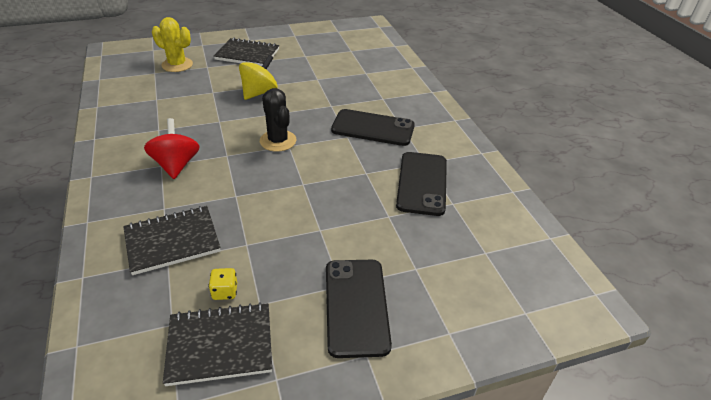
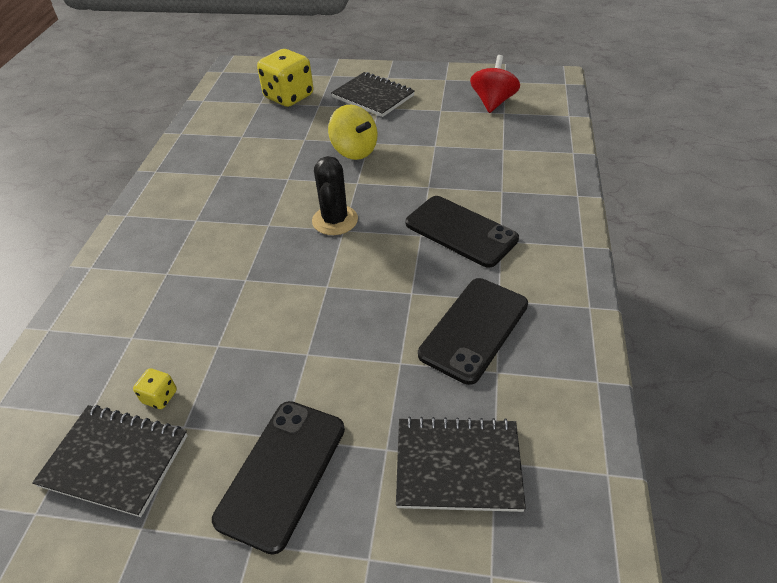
camera: 30 degrees right, 5 degrees up
black notebook [123,206,221,275] -> black notebook moved to [396,416,526,512]
red spinning top [144,118,200,179] -> red spinning top moved to [470,55,520,113]
yellow cactus [152,17,193,72] -> yellow dice [257,49,313,107]
yellow spinning top [239,55,278,100] -> yellow spinning top turned 75 degrees clockwise [328,105,377,160]

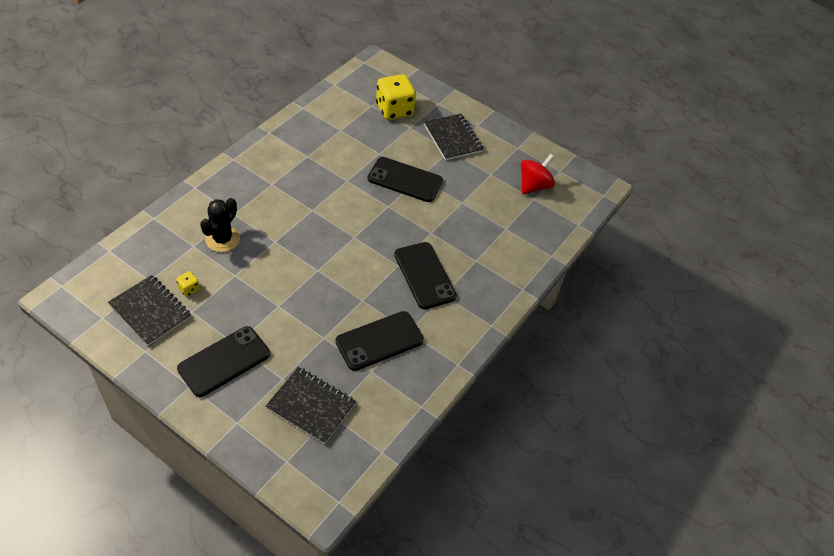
camera: 20 degrees right, 5 degrees up
black cactus [312,156,358,235] -> black cactus moved to [200,198,240,252]
yellow spinning top [328,105,377,160] -> black phone [368,157,443,202]

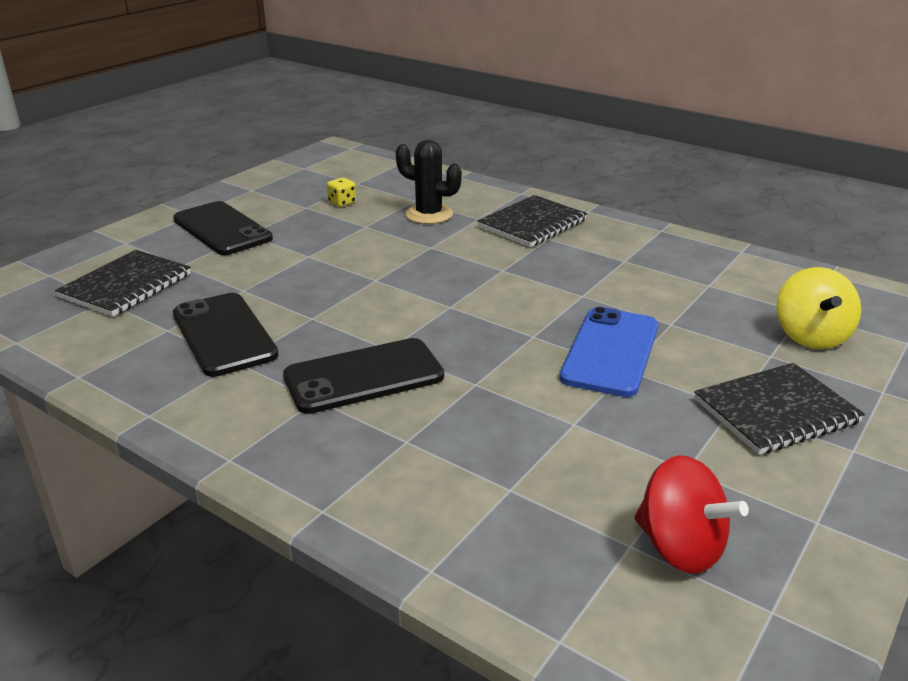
camera: 95 degrees right, 20 degrees down
black notebook [108,275,191,346] -> black notebook moved to [477,195,587,247]
black phone [368,157,443,202] -> blue phone [560,307,658,397]
yellow dice [376,74,416,120] -> yellow spinning top [776,267,861,349]

